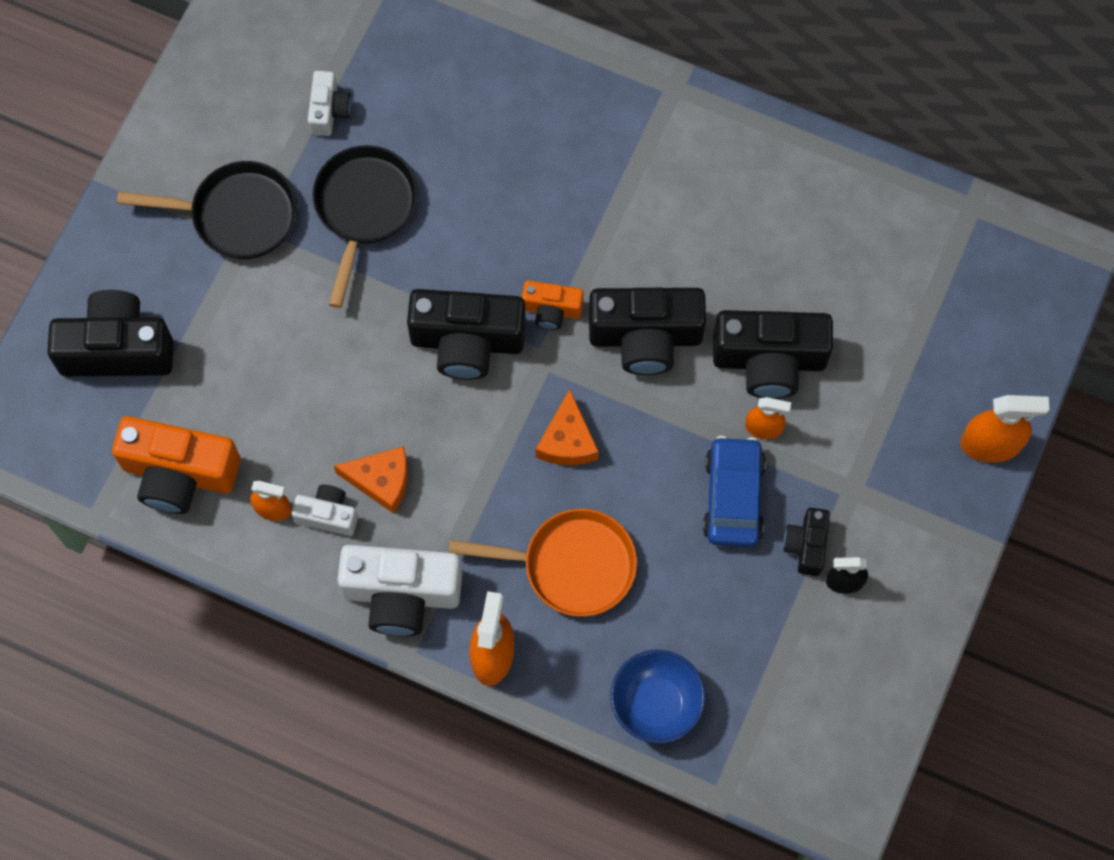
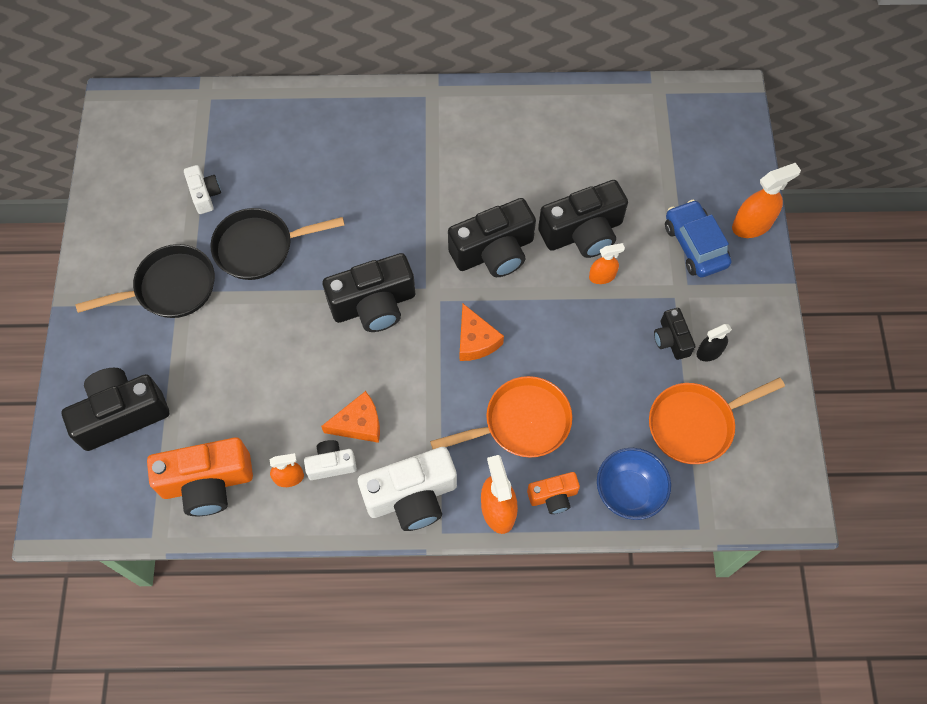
camera: 25 degrees left, 5 degrees down
black pan [313,145,418,308] -> black pan turned 90 degrees counterclockwise [210,208,344,280]
orange camera [522,280,583,330] -> orange camera moved to [527,472,580,514]
blue car [703,436,766,547] -> blue car moved to [665,200,731,278]
none -> orange pan [649,377,785,464]

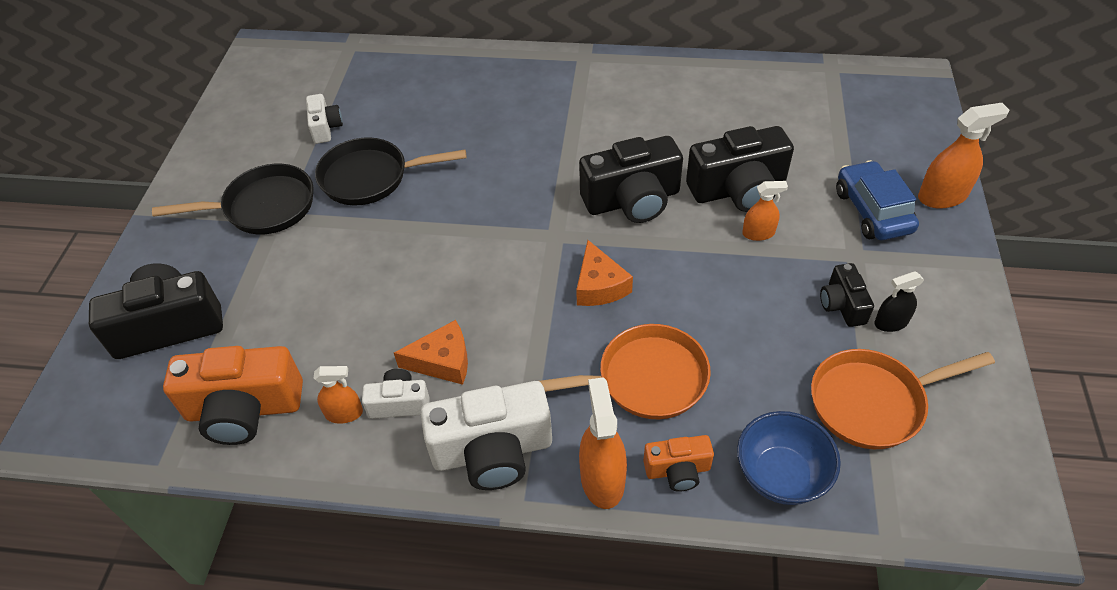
camera: 10 degrees right, 15 degrees down
black camera [323,253,415,332] -> none

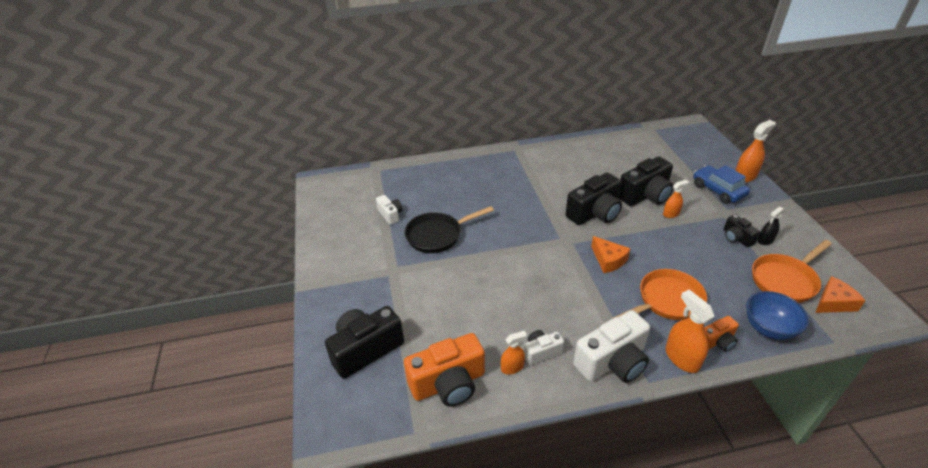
camera: 20 degrees left, 10 degrees down
black pan [152,164,314,234] -> none
orange cheese [394,320,468,385] -> orange cheese moved to [815,276,866,313]

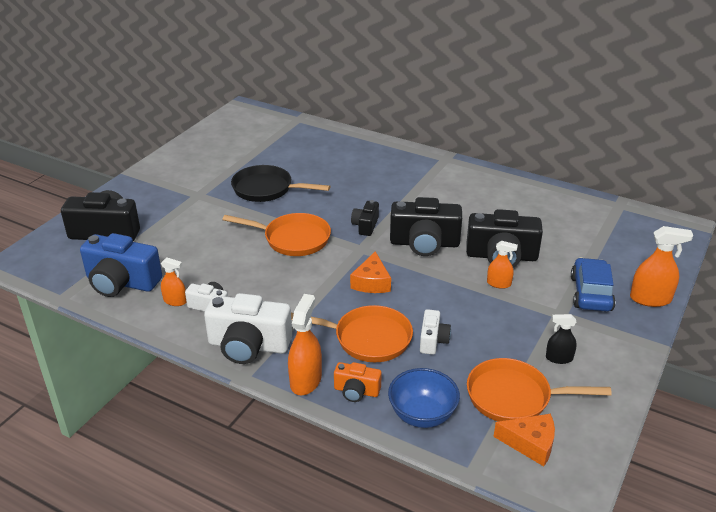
camera: 40 degrees right, 5 degrees down
white camera [376,195,403,225] -> white camera moved to [420,309,451,355]
orange camera [404,333,485,407] -> blue camera [80,233,162,297]
black camera [724,214,760,247] -> black camera moved to [351,200,379,236]
none -> orange pan [222,213,331,256]

